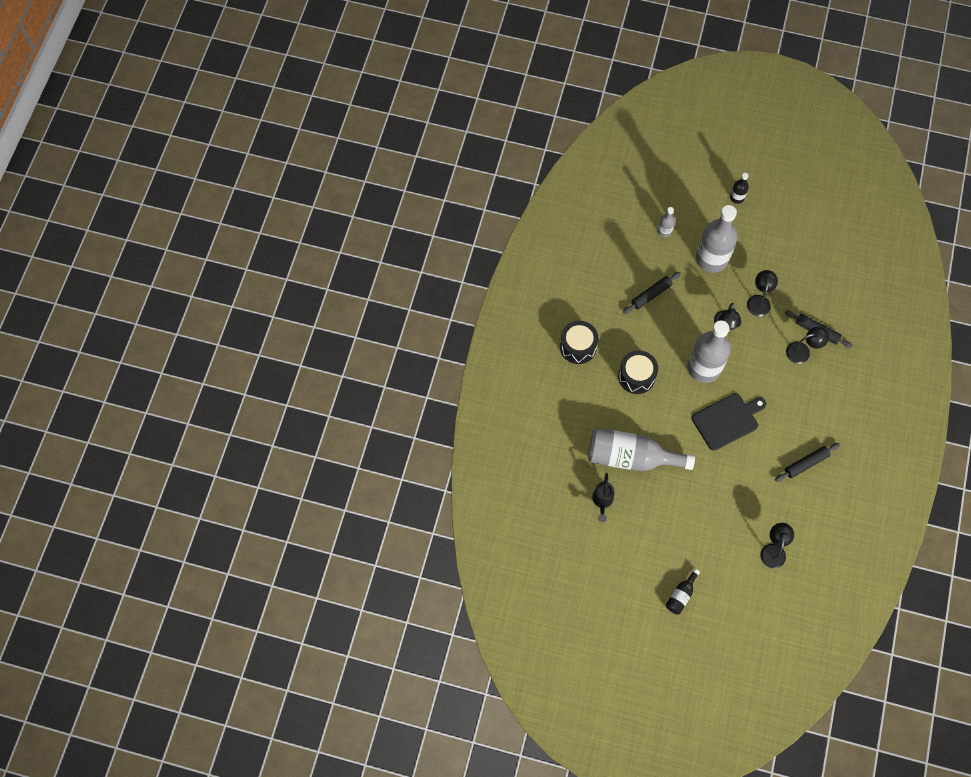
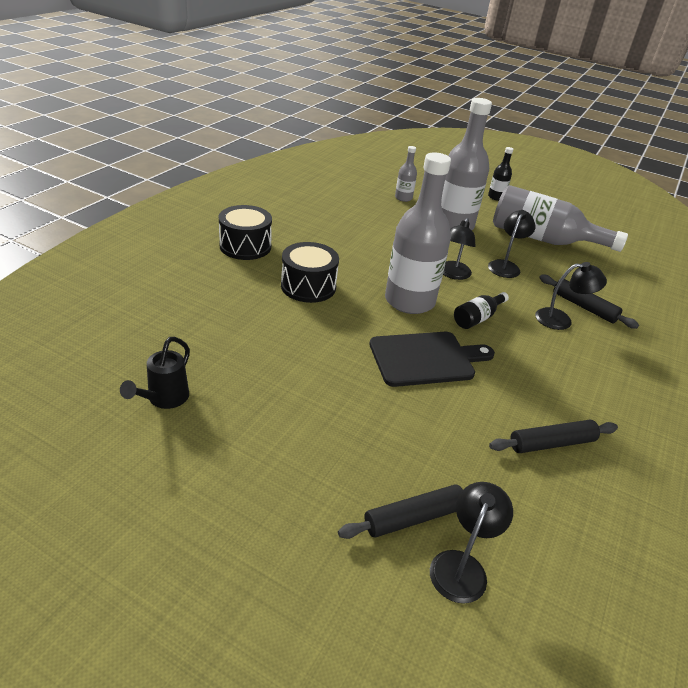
camera: 10 degrees right, 30 degrees down
grey bottle [588,428,695,471] -> grey bottle moved to [493,185,628,252]
black rolling pin [623,272,681,314] -> black rolling pin moved to [338,484,463,539]
black bottle [666,568,700,615] -> black bottle moved to [454,292,509,329]

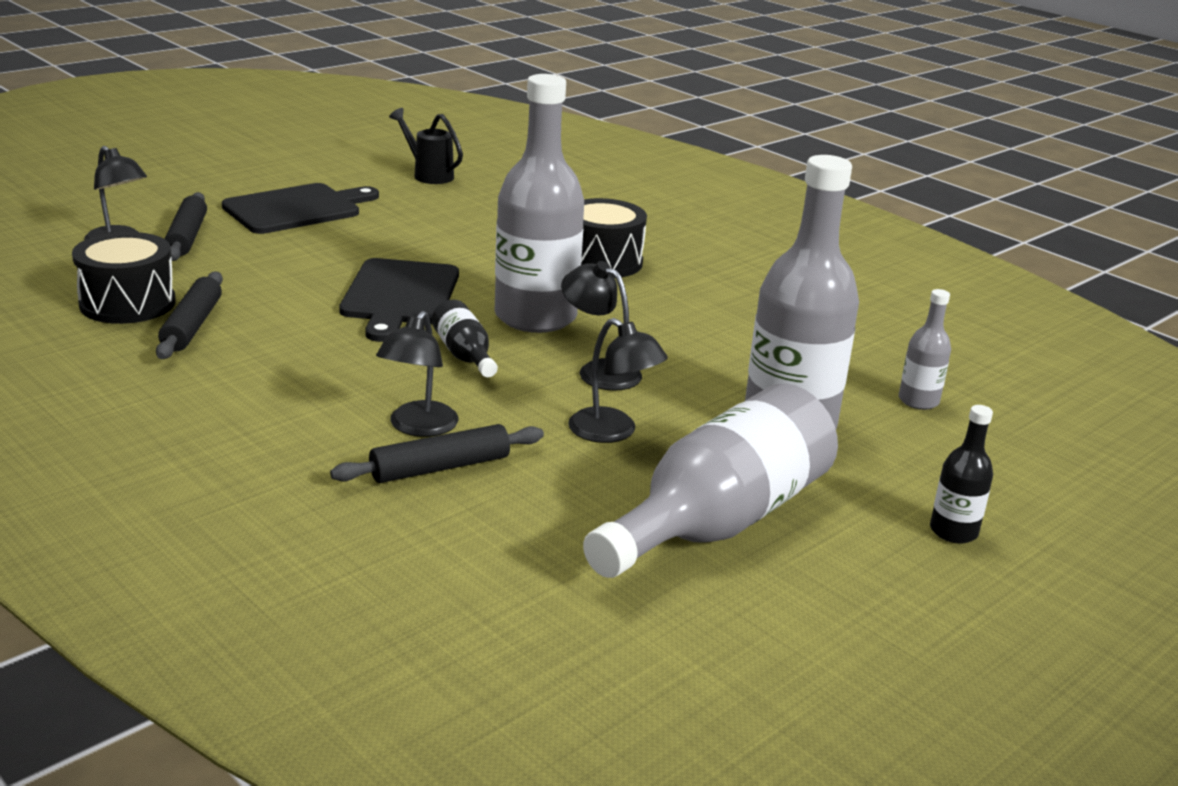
camera: 110 degrees right, 10 degrees down
black drum [219,205,272,260] -> black drum moved to [72,232,176,324]
none -> black cutting board [222,183,379,234]

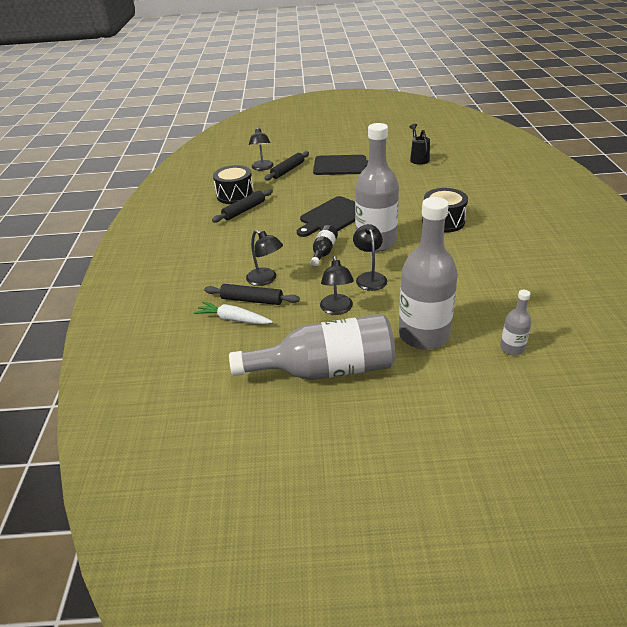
camera: 45 degrees right, 10 degrees up
black lamp [376,311,459,437] -> black lamp turned 105 degrees counterclockwise [246,230,283,286]
black bottle [930,405,993,544] -> none
none -> white carrot [194,301,273,324]

